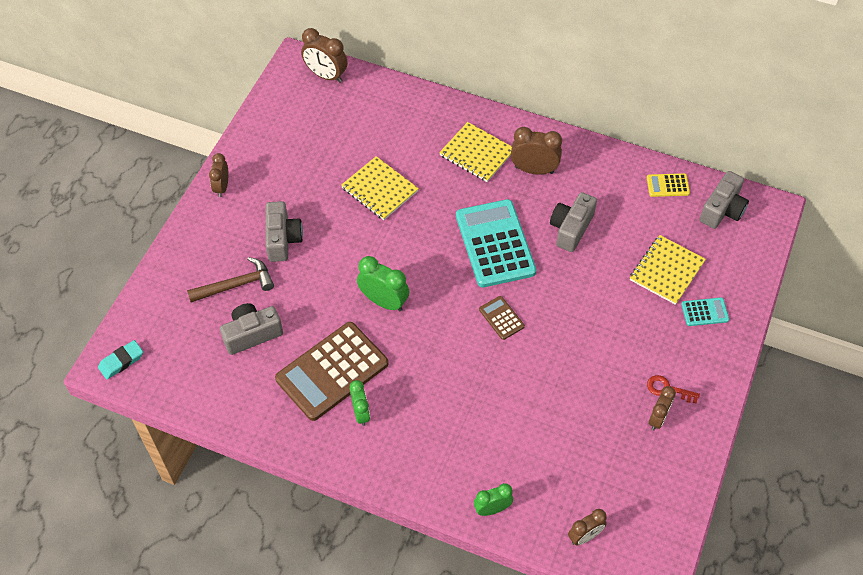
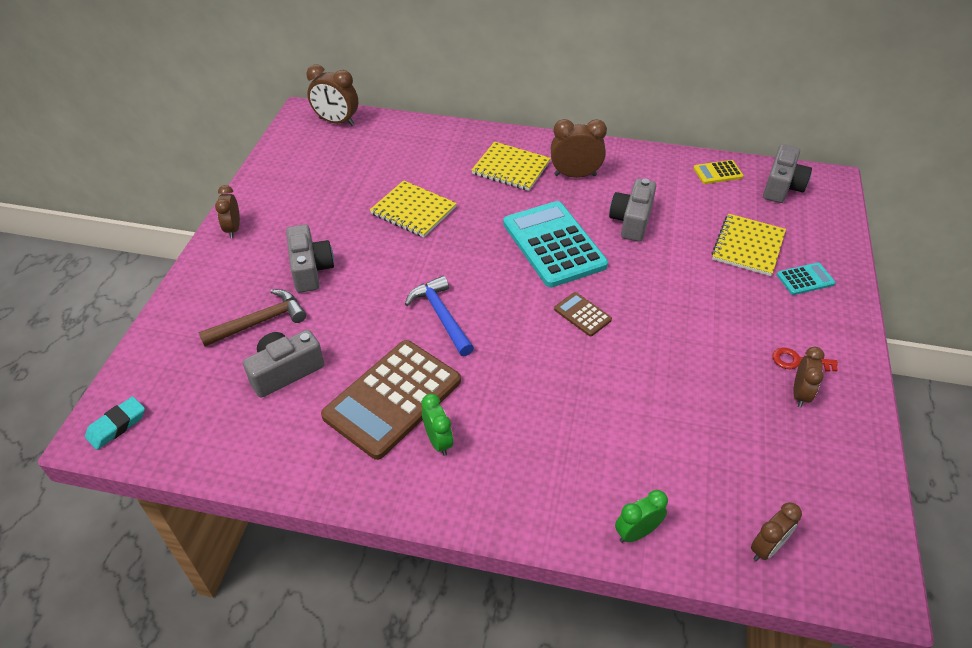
camera: 10 degrees left, 10 degrees down
green clock [357,256,409,311] -> blue hammer [405,276,474,356]

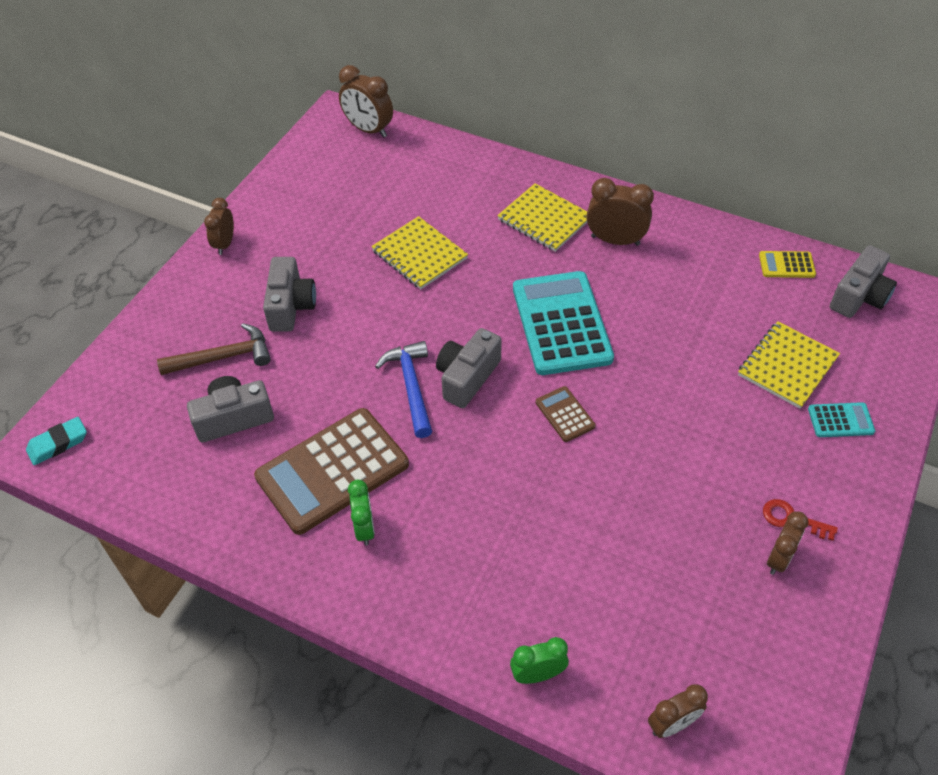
camera: 15 degrees right, 5 degrees up
grey camera [609,179,656,242] -> grey camera moved to [436,328,502,408]

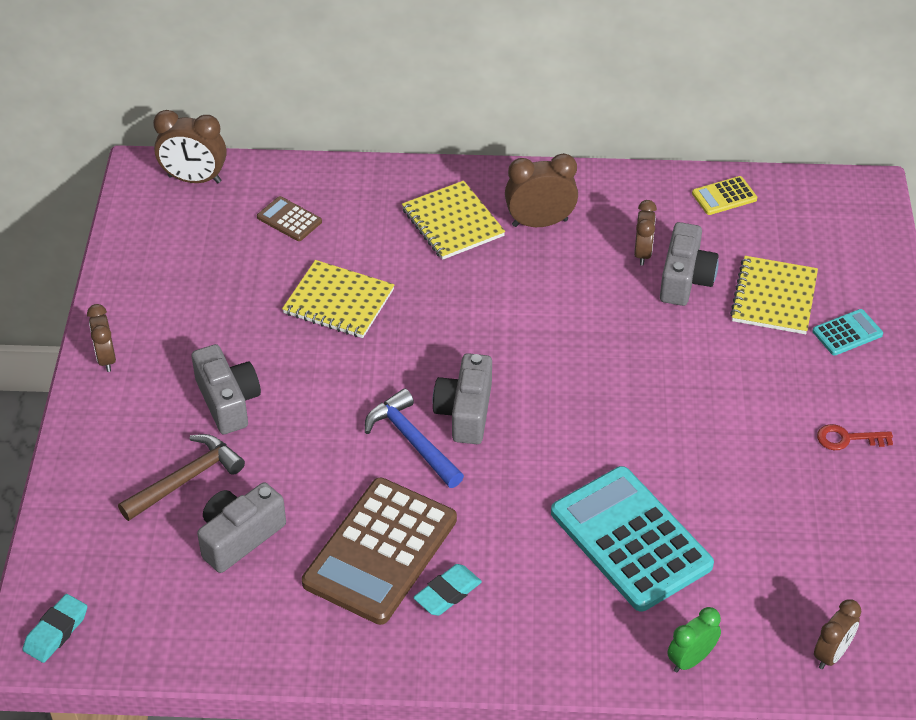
camera: 25 degrees left, 5 degrees down
green clock [348,480,375,546] -> turquoise eraser [413,564,482,616]
yellow notebook [497,183,587,252] -> yellow notebook turned 45 degrees clockwise [402,181,505,260]
turquoise calculator [513,271,614,375] -> turquoise calculator moved to [551,466,714,612]
brown calculator [536,386,596,442] -> brown calculator moved to [257,196,322,241]
brown clock [767,511,808,575] -> brown clock moved to [634,200,657,266]
grey camera [830,245,897,318] -> grey camera moved to [660,222,719,306]

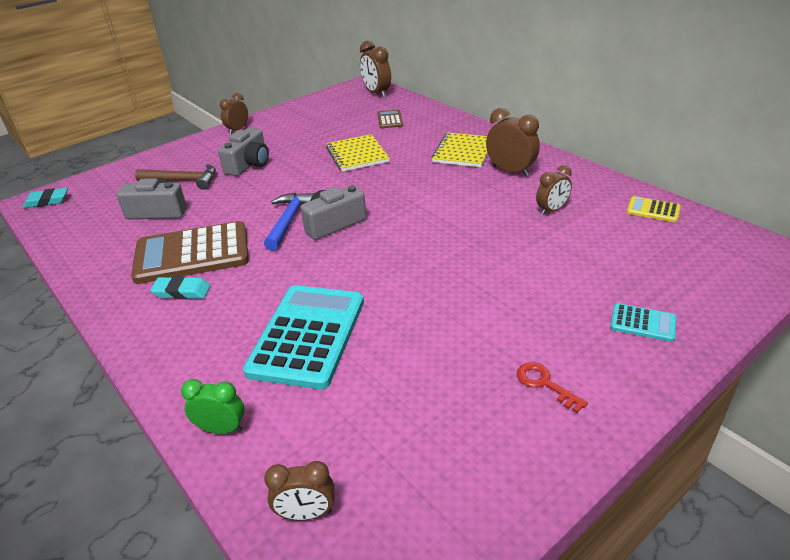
camera: 50 degrees right, 10 degrees down
grey camera [660,222,719,306] -> none
yellow notebook [730,256,818,334] -> none

